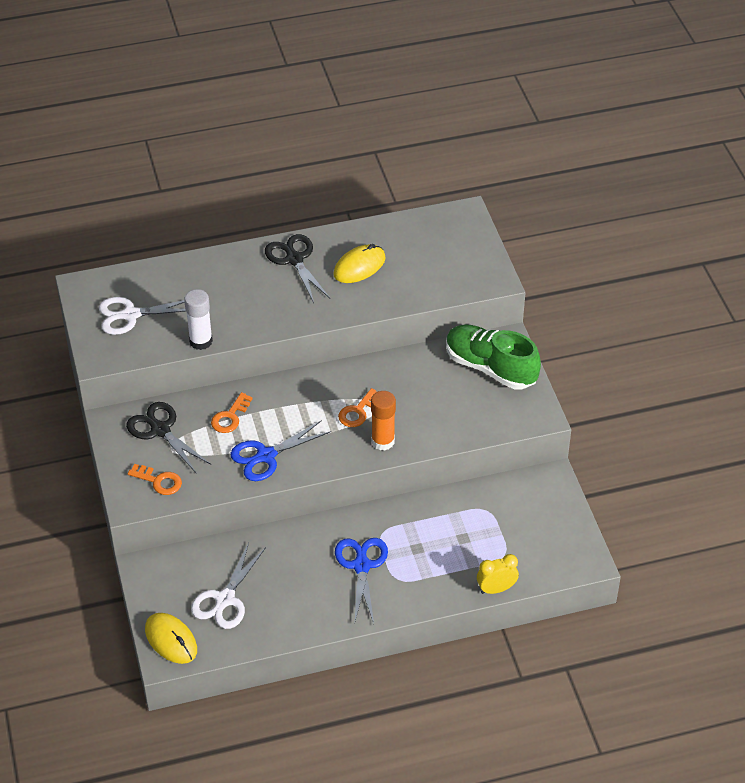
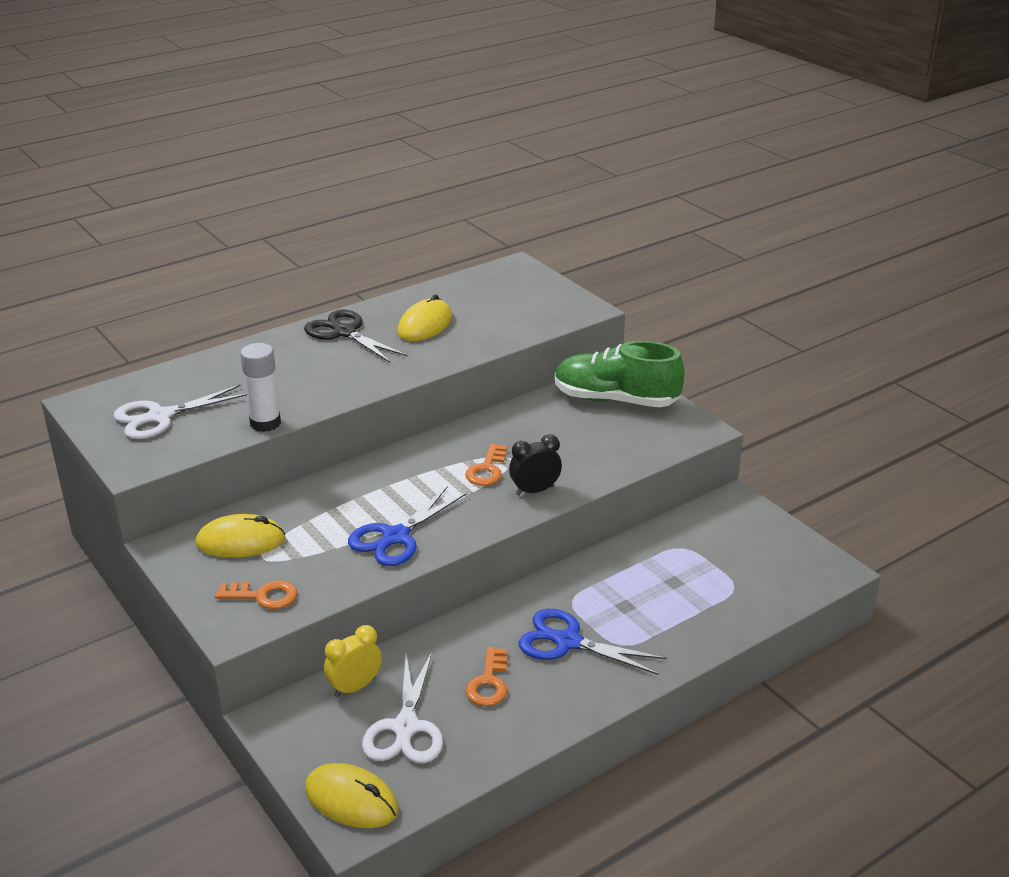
camera: 20 degrees left, 15 degrees down
black scissors [126,402,211,473] -> yellow mouse [195,514,285,558]
orange key [211,392,253,433] -> orange key moved to [465,647,508,706]
blue scissors [335,538,388,625] -> blue scissors turned 45 degrees counterclockwise [519,609,667,675]
orange glue stick [371,391,396,451] -> black clock [509,434,562,496]
yellow clock [477,554,519,594] -> yellow clock moved to [324,625,382,697]

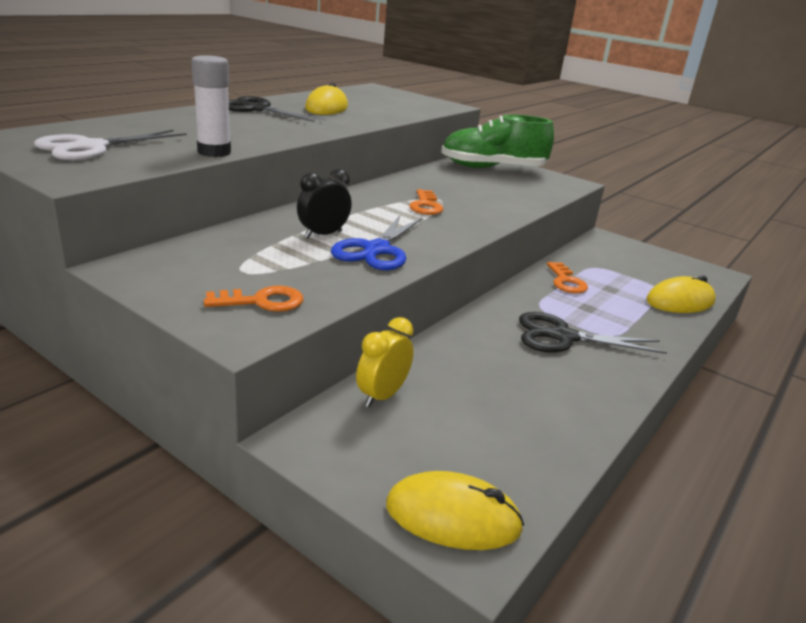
camera: 20 degrees left, 5 degrees down
yellow mouse [195,514,285,558] -> yellow mouse moved to [647,275,716,313]
white scissors [362,652,443,764] -> none
orange key [465,647,508,706] -> orange key moved to [547,262,588,294]
black clock [509,434,562,496] -> black clock moved to [297,169,352,238]
blue scissors [519,609,667,675] -> black scissors [519,312,667,354]

